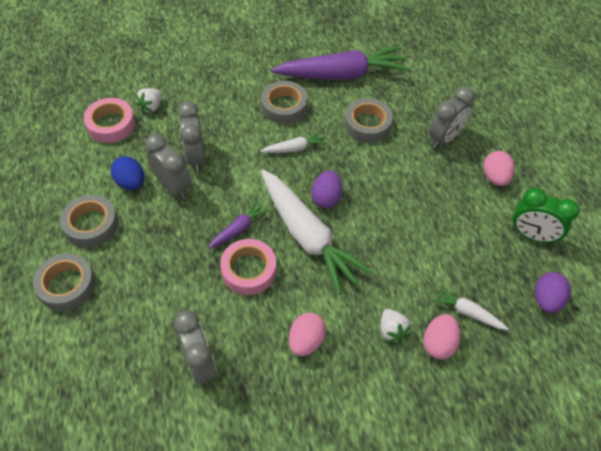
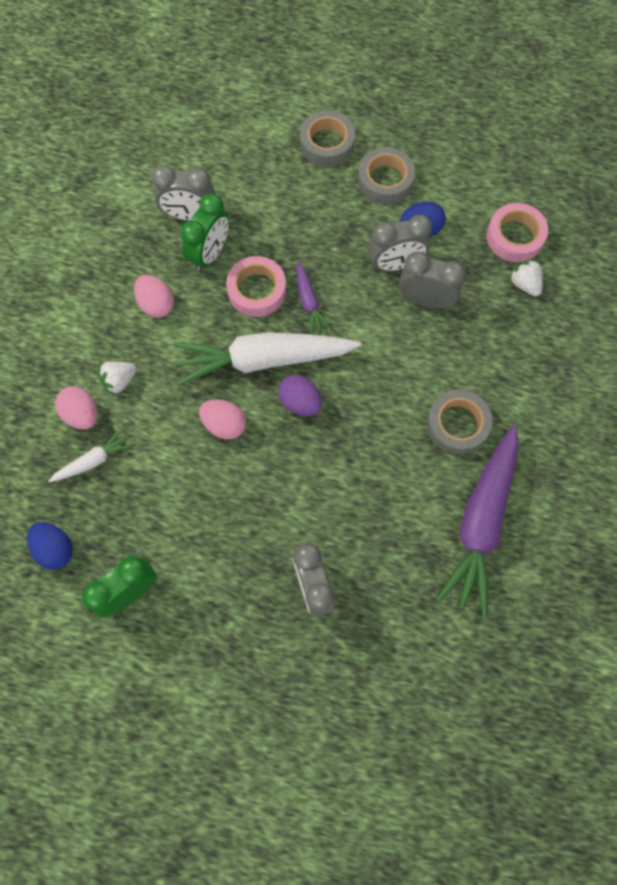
camera: 120 degrees right, 15 degrees up
white carrot [260,131,328,153] -> none
grey tape [344,98,393,143] -> none
white strawberry [381,309,412,343] -> white strawberry turned 45 degrees counterclockwise [98,362,136,395]
pink egg [484,151,515,186] -> pink egg moved to [199,399,246,439]
purple egg [535,272,571,313] -> blue egg [27,522,73,570]
none -> green clock [180,193,229,271]

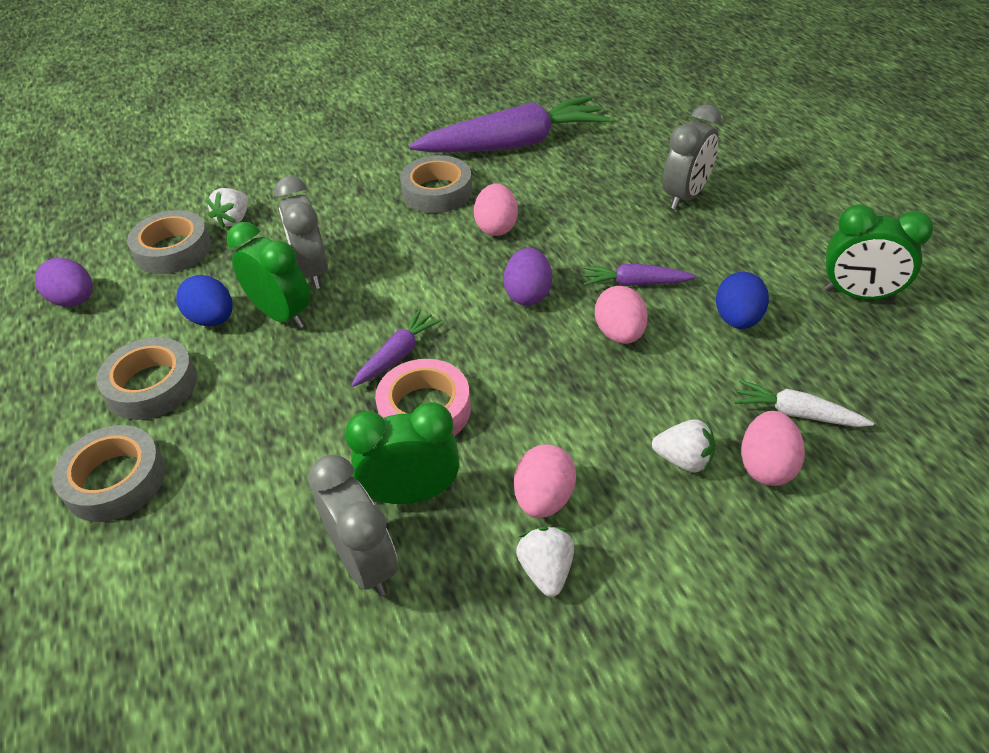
camera: 125 degrees left, 25 degrees down
blue egg [27,522,73,570] -> blue egg moved to [716,272,769,329]
white carrot [174,332,361,386] -> none
grey clock [368,215,432,271] -> green clock [227,222,310,329]
pink tape [487,203,548,262] -> grey tape [127,210,211,274]
none -> purple egg [35,258,93,307]
none -> pink egg [474,184,518,236]
none -> white strawberry [516,526,574,597]
none -> purple carrot [583,264,697,286]

